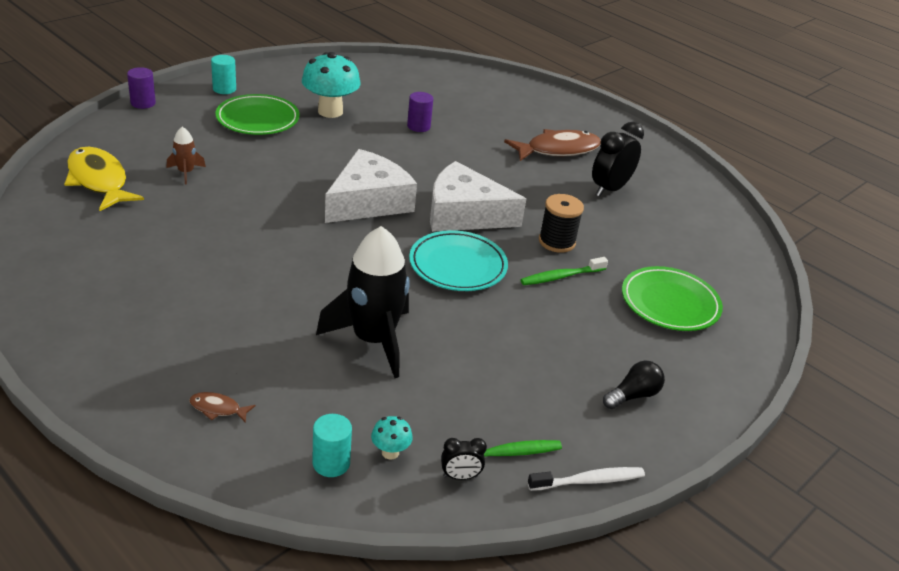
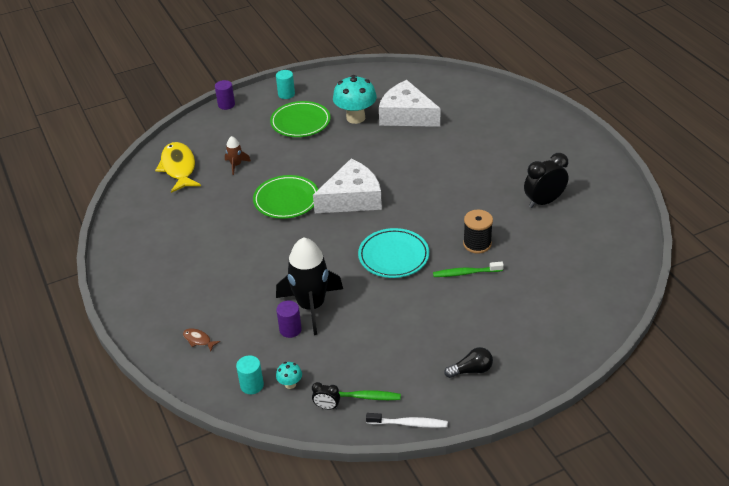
camera: 25 degrees right, 5 degrees up
purple cylinder [407,92,433,132] -> purple cylinder moved to [276,301,302,338]
white cheese [430,161,526,232] -> white cheese moved to [379,80,440,127]
brown fish [504,129,601,161] -> none
green plate [622,266,723,331] -> green plate moved to [253,175,318,219]

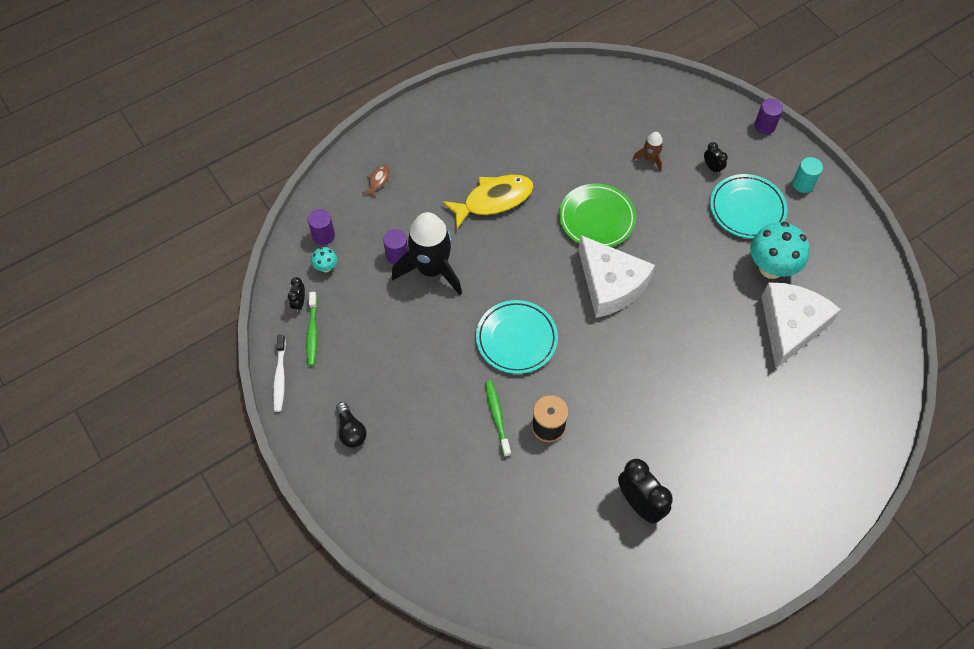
camera: 80 degrees right, 20 degrees up
yellow fish [155,142,201,193] -> yellow fish moved to [442,175,534,229]
turquoise cylinder [236,355,264,394] -> purple cylinder [308,209,335,245]
green plate [270,101,331,137] -> turquoise plate [710,174,787,239]
none -> black clock [704,142,728,174]

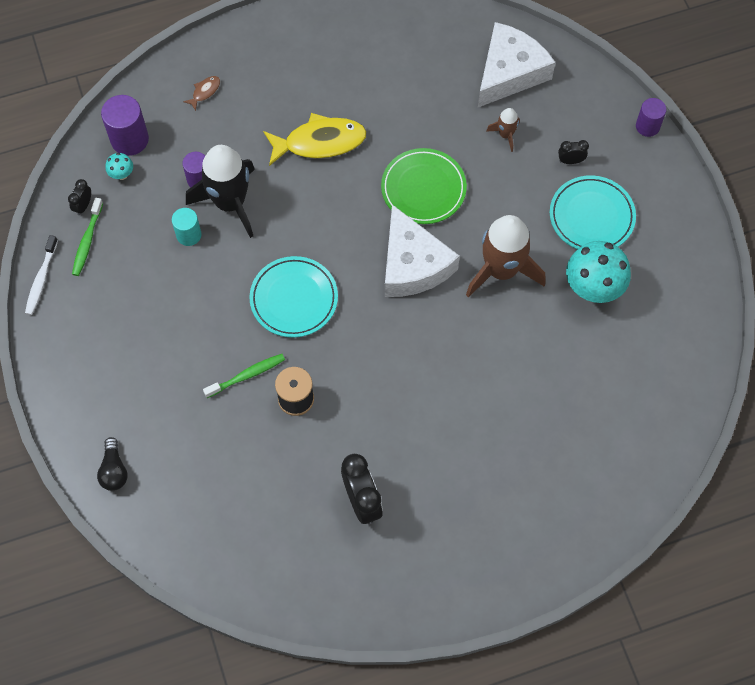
camera: 15 degrees right, 5 degrees up
purple cylinder [308,209,335,245] -> purple cylinder [101,95,149,156], size x1.56
black light bulb [336,402,367,447] -> black light bulb moved to [97,437,128,491]
green toothbrush [485,381,511,457] -> green toothbrush turned 60 degrees clockwise [203,354,285,398]
black clock [704,142,728,174] -> black clock turned 75 degrees counterclockwise [558,140,589,164]
white cheese [762,282,841,368] -> white cheese moved to [478,22,556,107]
turquoise cylinder [792,157,823,193] -> turquoise cylinder moved to [172,208,201,246]
none -> brown rocket [466,215,546,298]

